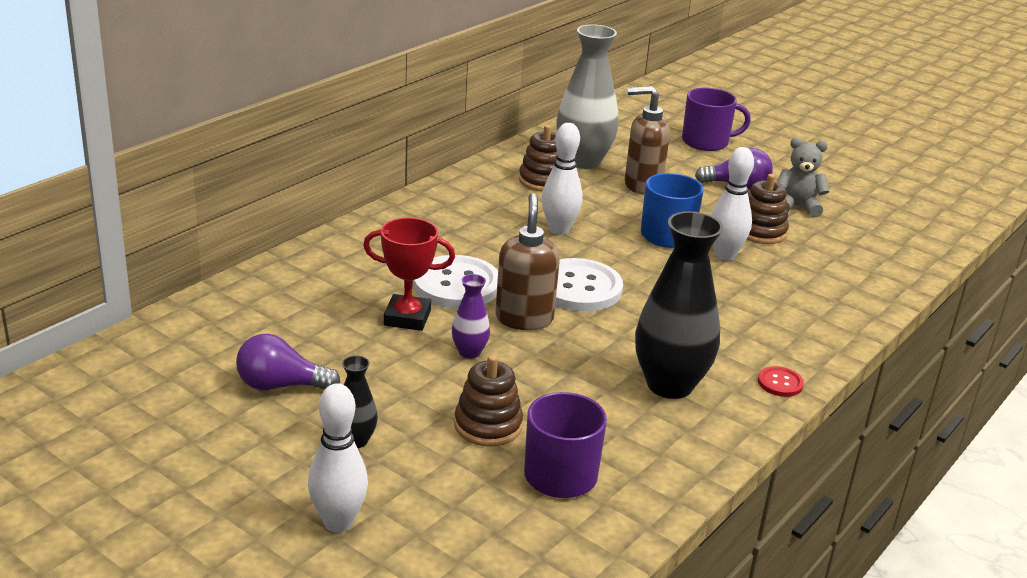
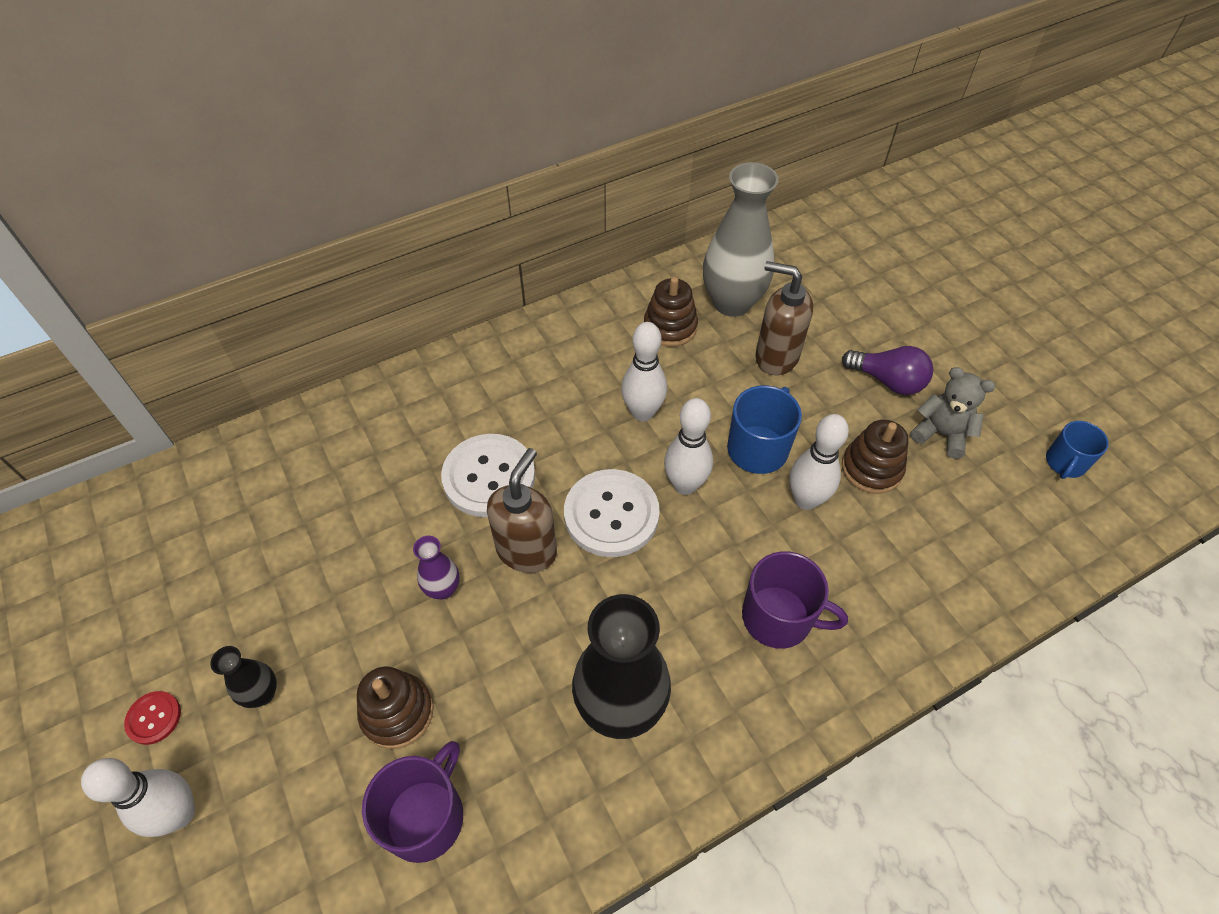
camera: 25 degrees right, 25 degrees up
purple light bulb [236,334,340,390] -> none
red trophy [363,217,455,331] -> none
purple mug [682,88,751,151] -> purple mug moved to [742,551,848,649]
red button [758,366,804,397] -> red button moved to [124,691,181,745]
none -> white bowling pin [664,398,713,495]
none -> blue mug [1046,421,1109,479]

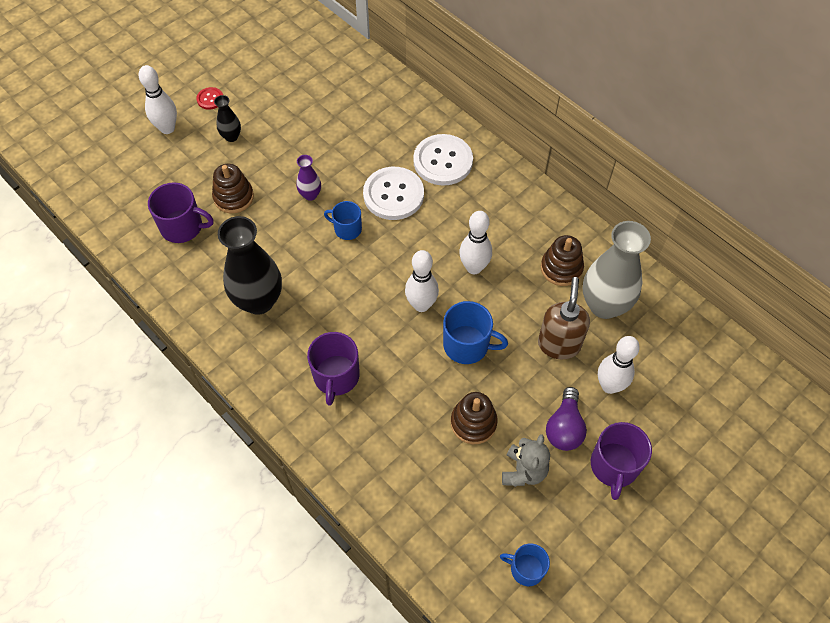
camera: 75 degrees right, 5 degrees up
brown soap dispenser [487,448,557,573] -> blue mug [324,201,362,240]
white button [564,469,660,557] -> white button moved to [413,134,473,186]
white bowling pin [789,414,849,510] -> white bowling pin moved to [598,336,640,394]
none -> purple mug [591,422,652,500]

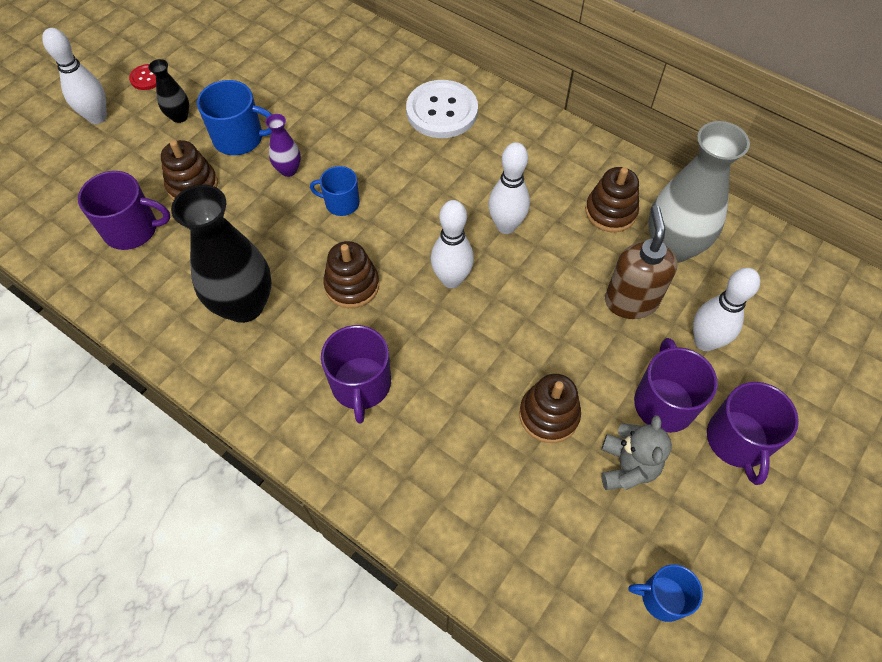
camera: 10 degrees left, 0 degrees up
white button [363,167,424,220] -> none
blue mug [443,301,508,364] -> blue mug moved to [197,80,272,155]
purple light bulb [546,387,587,451] -> purple mug [634,338,718,433]
none -> brown stacking toy [323,241,379,308]

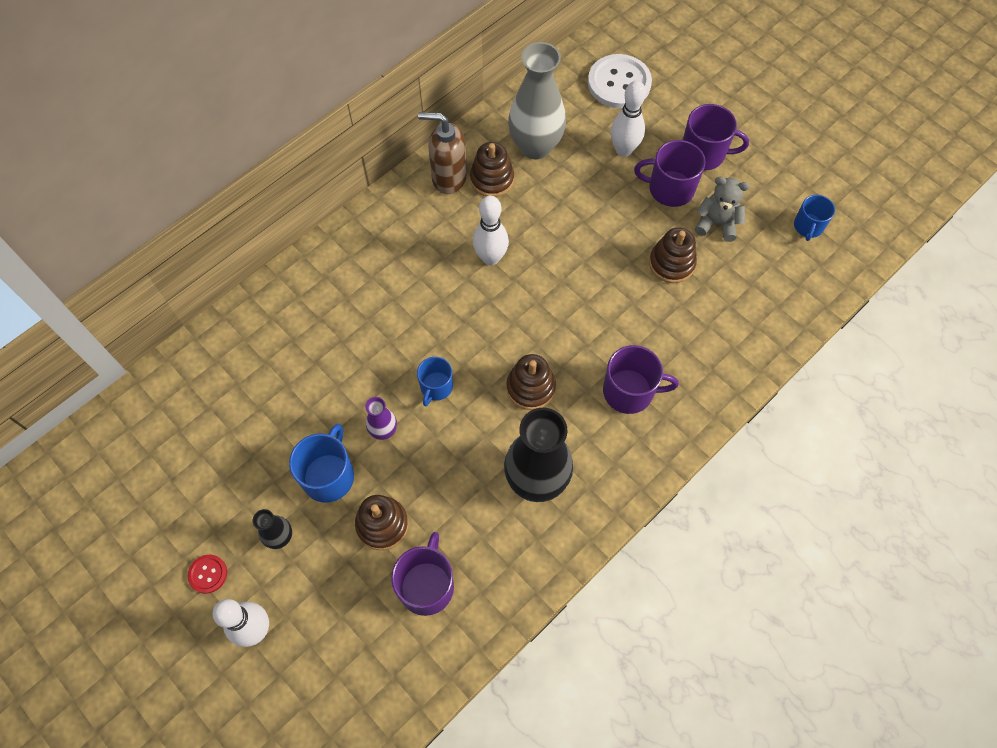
camera: 80 degrees left, 5 degrees up
white button [406,80,478,138] -> white button moved to [588,54,652,109]
white bowling pin [431,200,474,288] -> none
brown soap dispenser [605,205,678,319] -> brown soap dispenser moved to [418,112,467,194]

